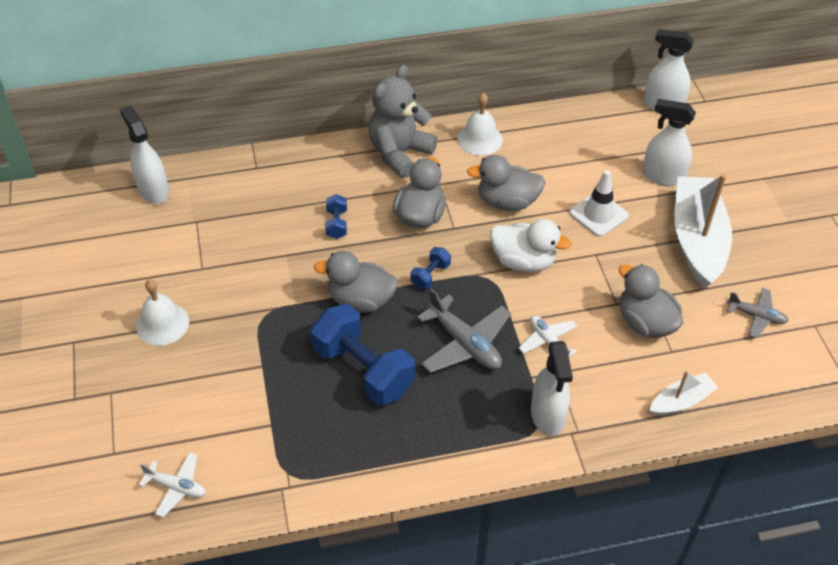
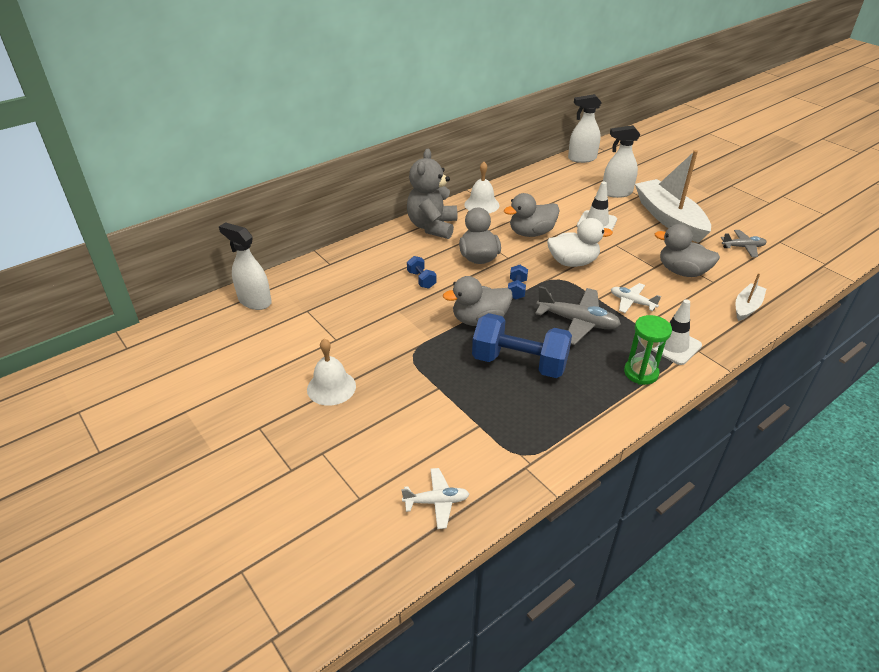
camera: 25 degrees left, 10 degrees down
white spray bottle [531,341,573,436] -> white traffic cone [651,299,702,365]
none -> green hourglass [624,315,672,385]

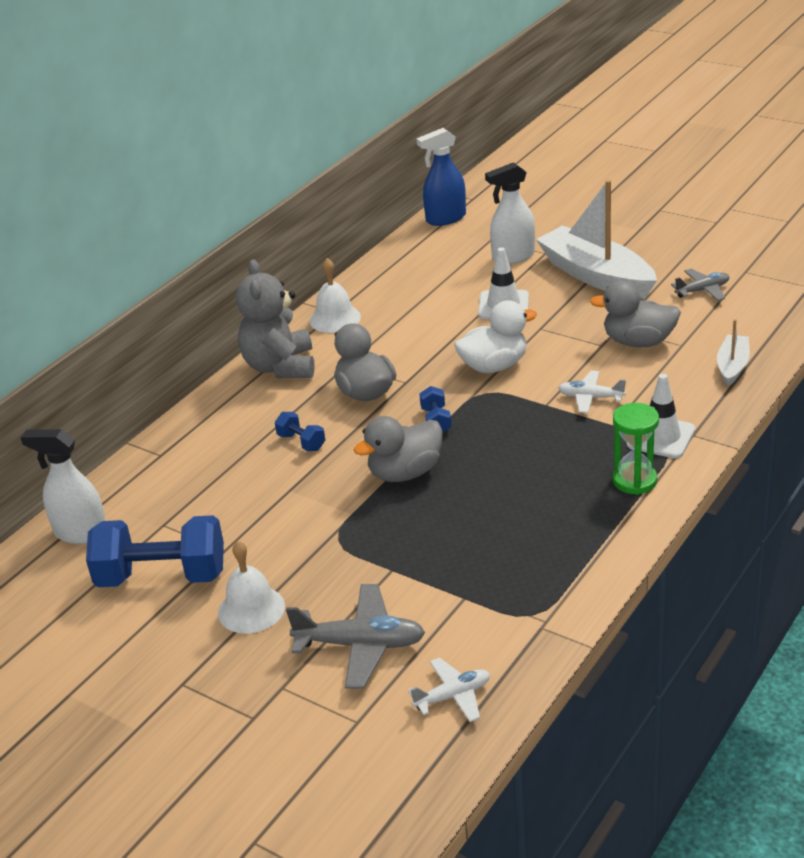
camera: 15 degrees left, 5 degrees down
blue dumbbell [472,313,572,378] -> blue dumbbell moved to [86,515,224,587]
grey duck [504,193,560,237] -> none
grey plane [535,286,621,345] -> grey plane moved to [286,584,425,689]
white spray bottle [568,94,602,163] -> blue spray bottle [417,128,466,226]

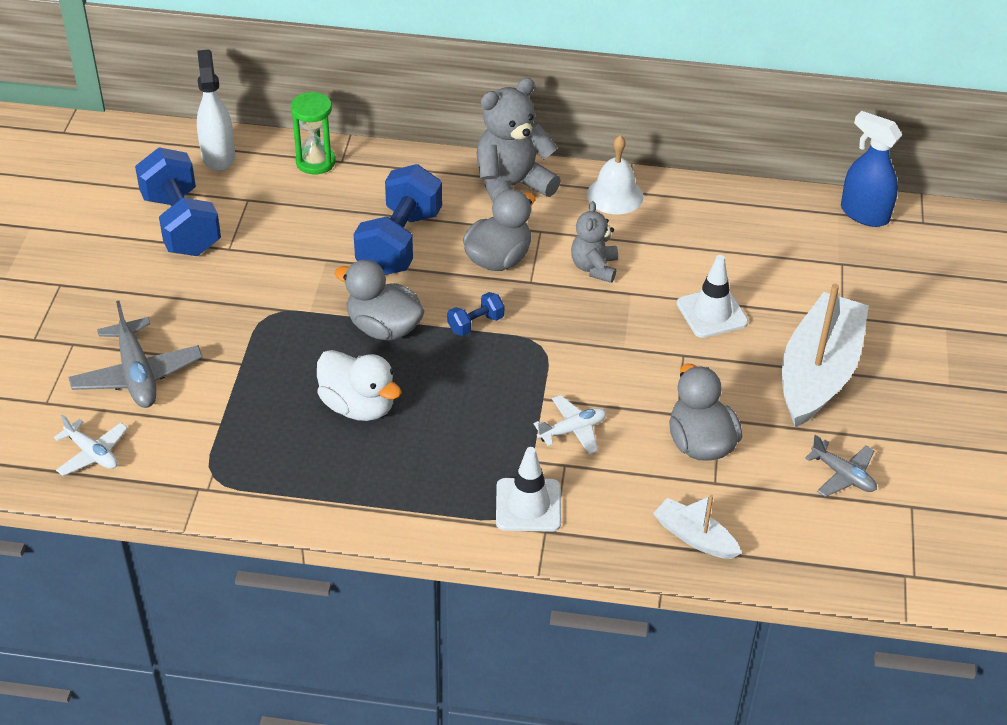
camera: 60 degrees right, 10 degrees up
white bell [218,541,285,634] -> none
blue dumbbell [275,412,325,451] -> blue dumbbell [354,164,442,275], size x2.21
white duck [454,300,537,373] -> white duck moved to [317,350,401,421]
white spray bottle [485,162,535,264] -> none
white plane [558,371,626,413] -> white plane turned 75 degrees clockwise [533,395,606,454]
green hourglass [612,403,659,495] -> green hourglass moved to [291,92,336,174]
white boat [717,319,750,386] -> white boat turned 135 degrees counterclockwise [653,495,742,559]
none -> grey teddy bear [571,201,618,283]

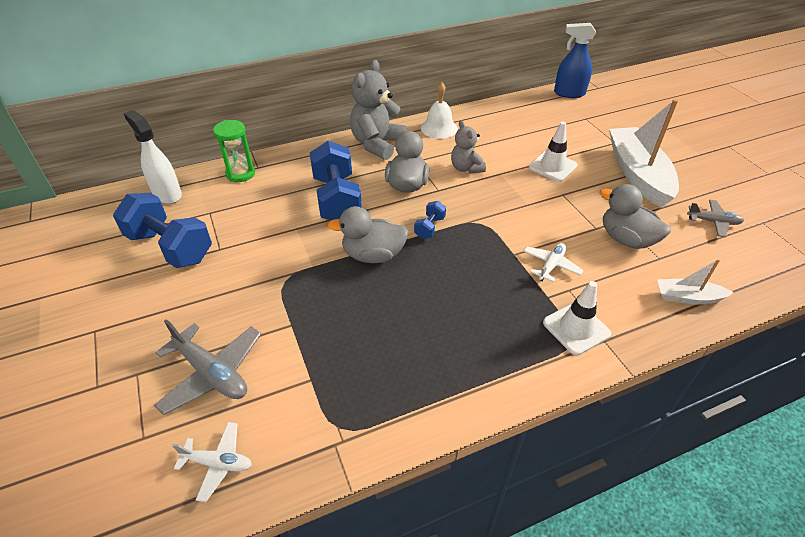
camera: 30 degrees left, 0 degrees up
white duck [317,350,401,421] -> none

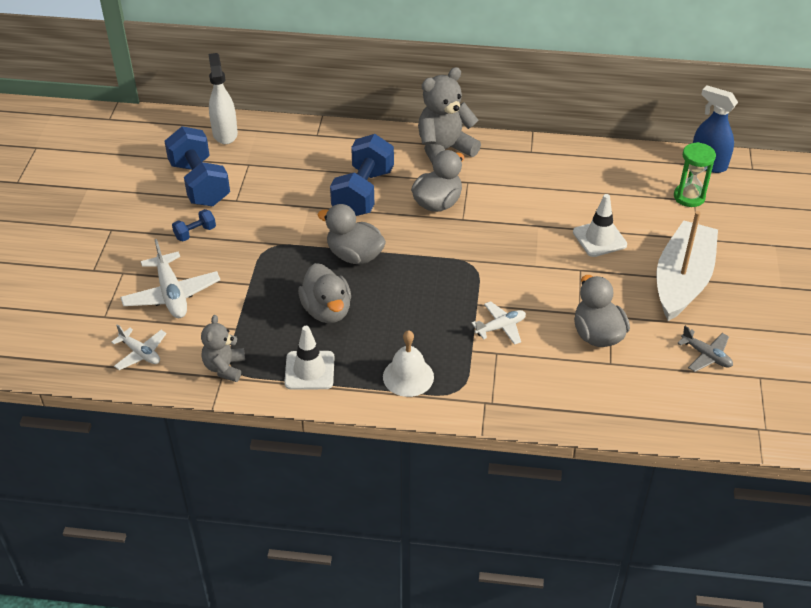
camera: 30 degrees right, 0 degrees up
grey plane [154,319,261,415] -> white plane [120,239,220,318]
green hourglass [213,120,255,182] -> green hourglass moved to [674,142,716,207]
blue dumbbell [414,201,446,239] -> blue dumbbell moved to [172,209,216,241]
white bell [421,82,458,139] -> white bell moved to [383,330,434,397]
grey teddy bear [451,121,486,174] -> grey teddy bear moved to [201,315,245,382]
white traffic cone [543,281,611,355] -> white traffic cone moved to [284,326,334,390]
white boat [657,259,734,305] -> none
none -> grey duck [298,263,351,323]

